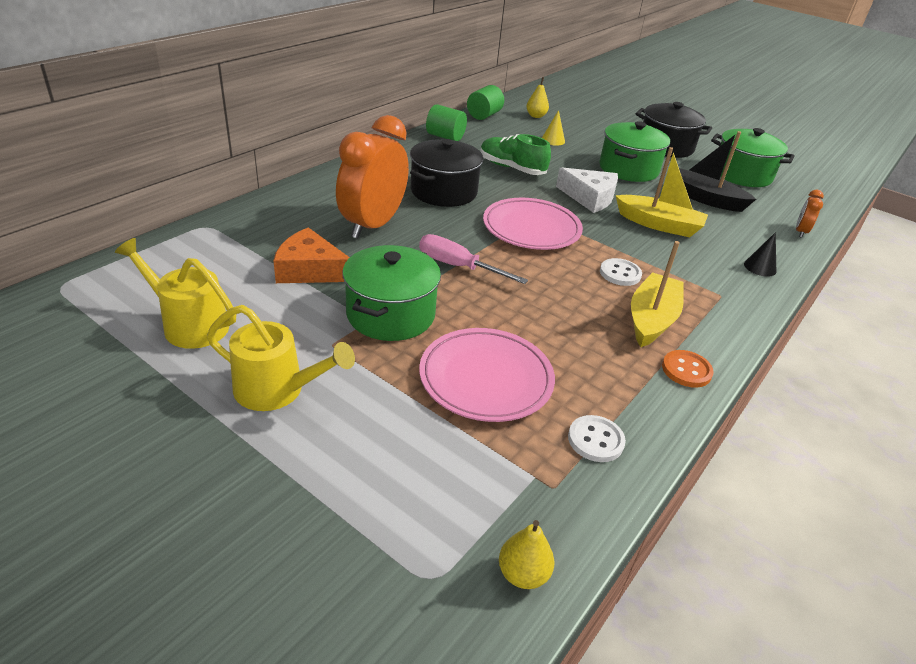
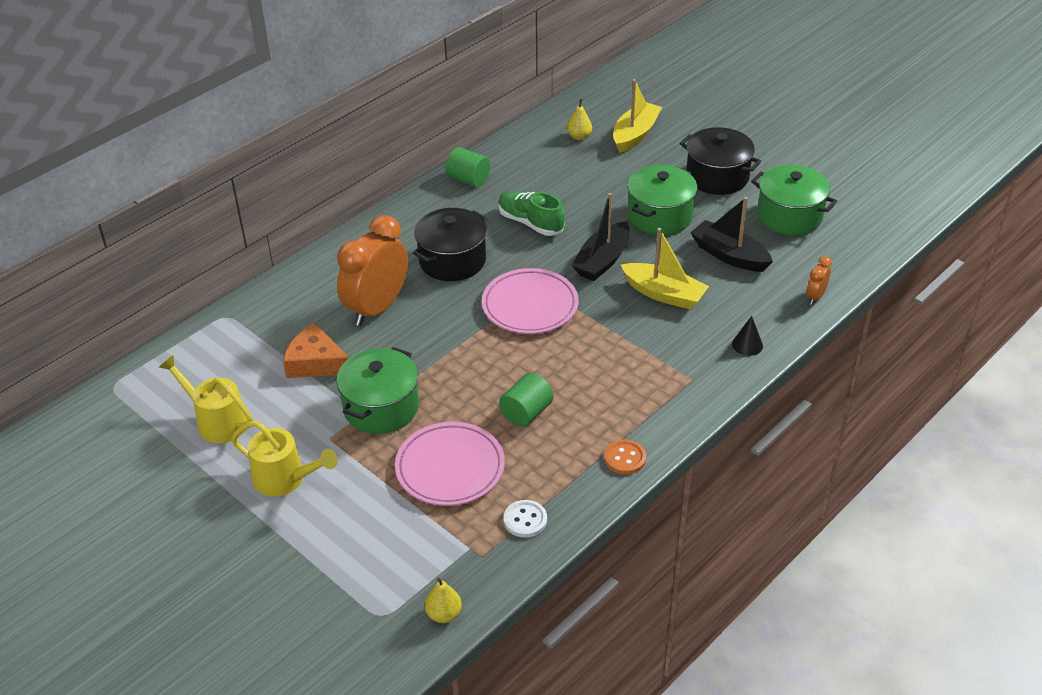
camera: 10 degrees right, 5 degrees up
pink screwdriver [419,234,528,284] -> none
green cylinder [467,85,504,120] -> green cylinder moved to [499,373,553,427]
yellow cone [542,110,565,146] -> none
white cheese [556,167,618,213] -> black boat [572,193,630,281]
white button [600,258,642,286] -> none
yellow boat [631,241,684,347] -> yellow boat moved to [613,79,662,153]

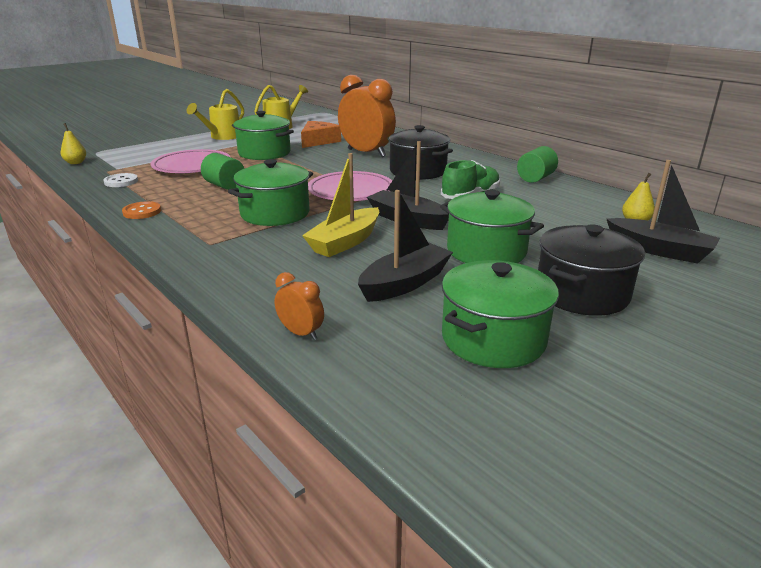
camera: 95 degrees right, 15 degrees down
yellow boat [613,79,662,153] -> black boat [607,160,720,264]
black cone [732,316,763,356] -> none
none -> green pot [228,159,313,226]

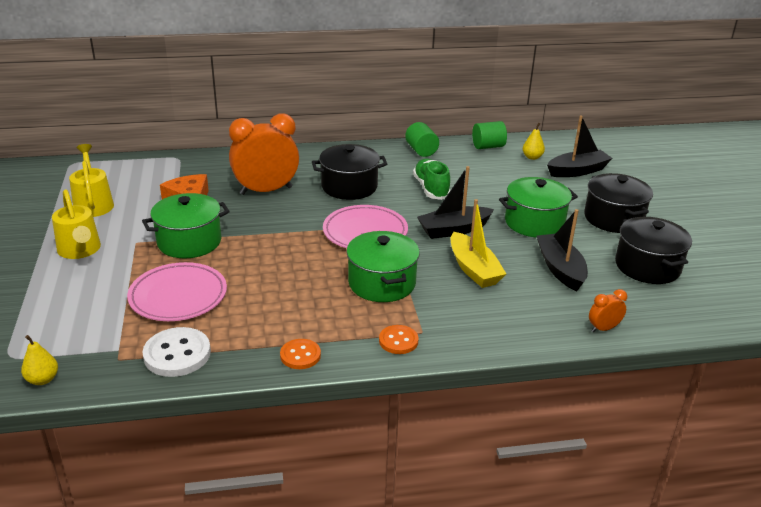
camera: 60 degrees left, 5 degrees up
white button [103,173,138,187] -> white button [142,327,211,377], size x1.61
green cylinder [201,153,244,190] -> green cylinder moved to [472,121,507,149]
green pot [442,260,559,368] -> black pot [615,217,692,284]
none -> orange button [379,325,418,354]

